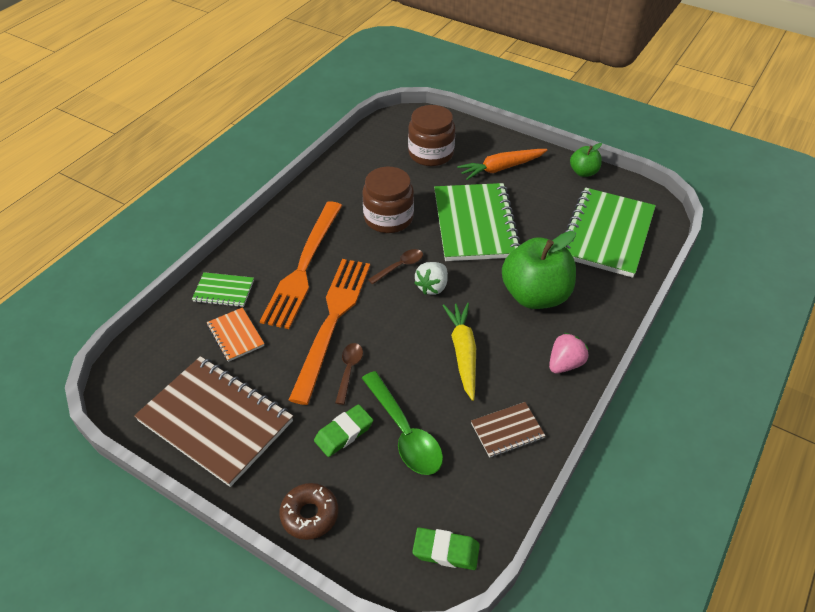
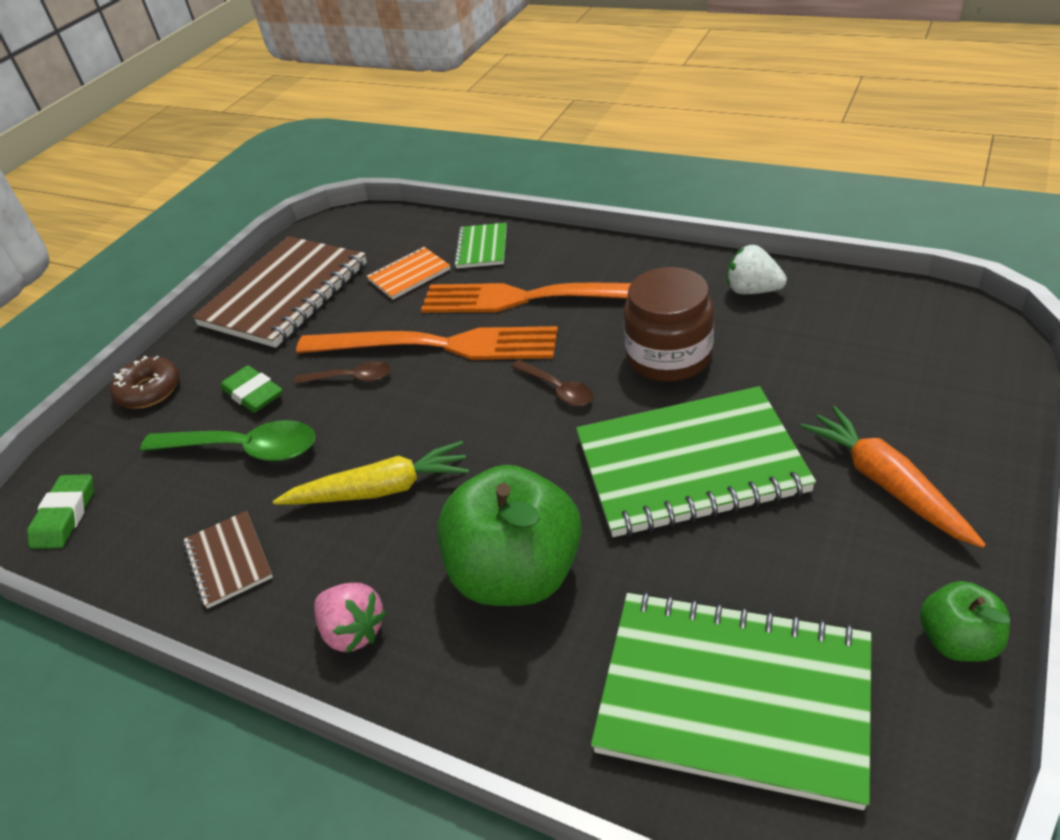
camera: 90 degrees right, 5 degrees down
green spoon [362,371,443,475] -> green spoon turned 135 degrees counterclockwise [140,420,316,461]
brown jar [408,105,455,166] -> none
white strawberry [414,262,448,295] -> white strawberry moved to [727,245,787,294]

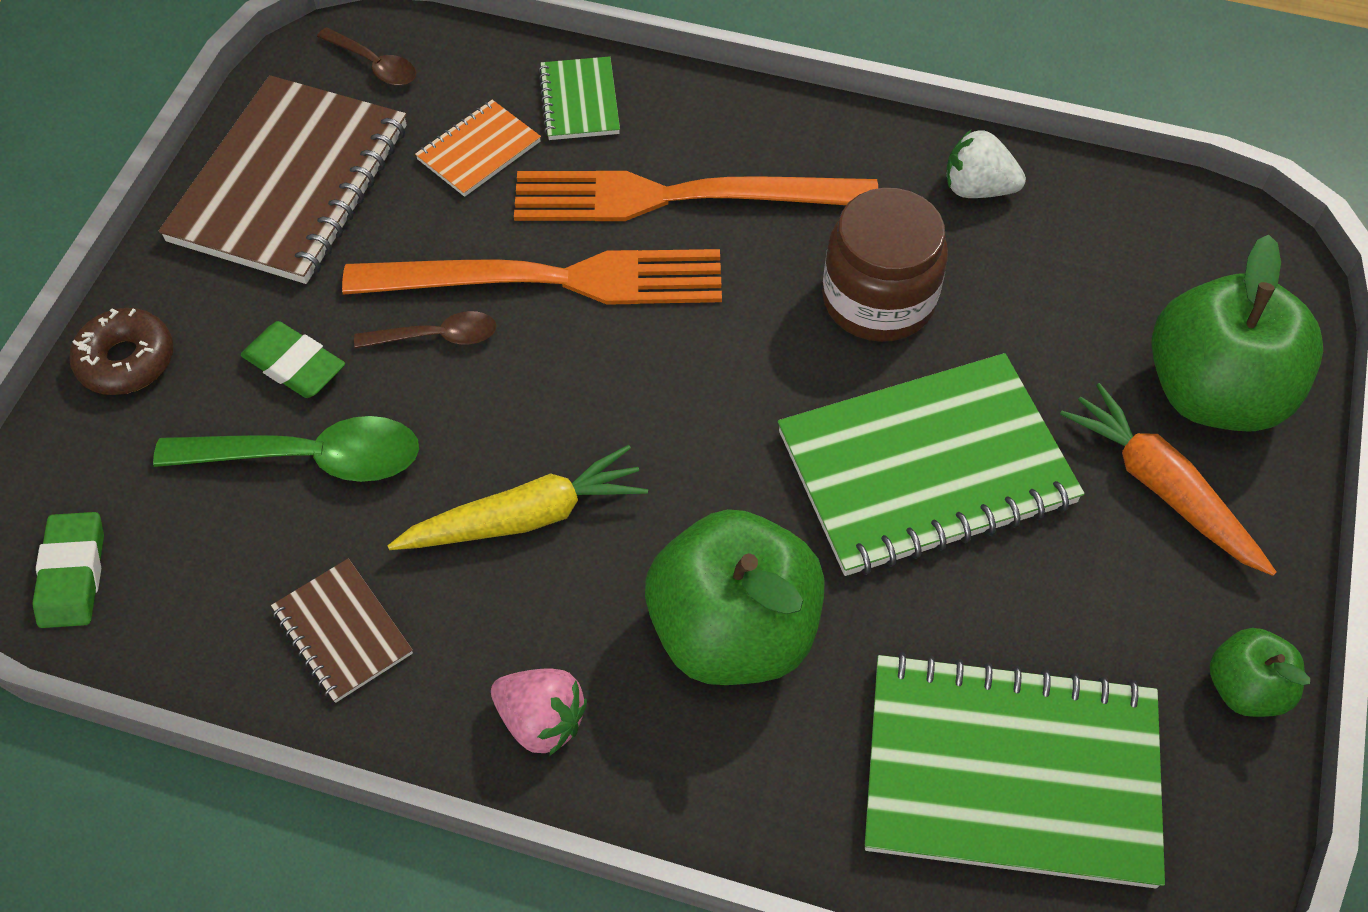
camera: 15 degrees left, 15 degrees up
brown spoon [511,360,593,406] -> brown spoon moved to [317,27,416,86]
none -> green apple [1151,235,1323,431]

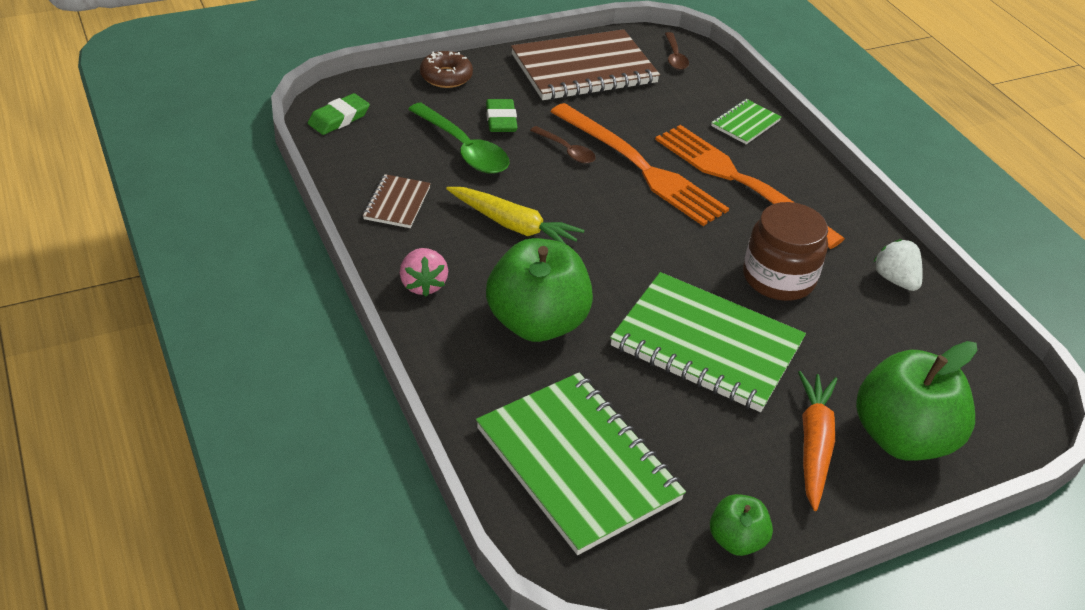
camera: 45 degrees right, 15 degrees down
orange notebook [415,100,541,197] -> none

